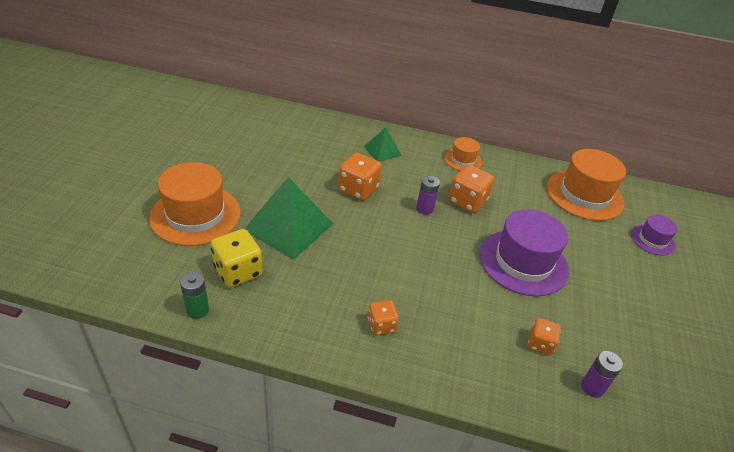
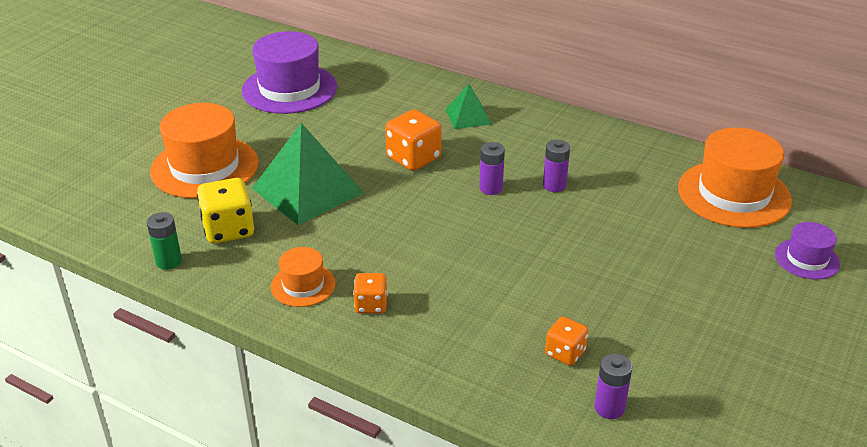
camera: 20 degrees right, 5 degrees down
orange hat [444,137,482,171] -> orange hat moved to [271,247,336,307]
orange dice [448,165,494,213] -> purple battery [543,140,570,192]
purple hat [479,209,569,296] -> purple hat moved to [242,31,337,114]

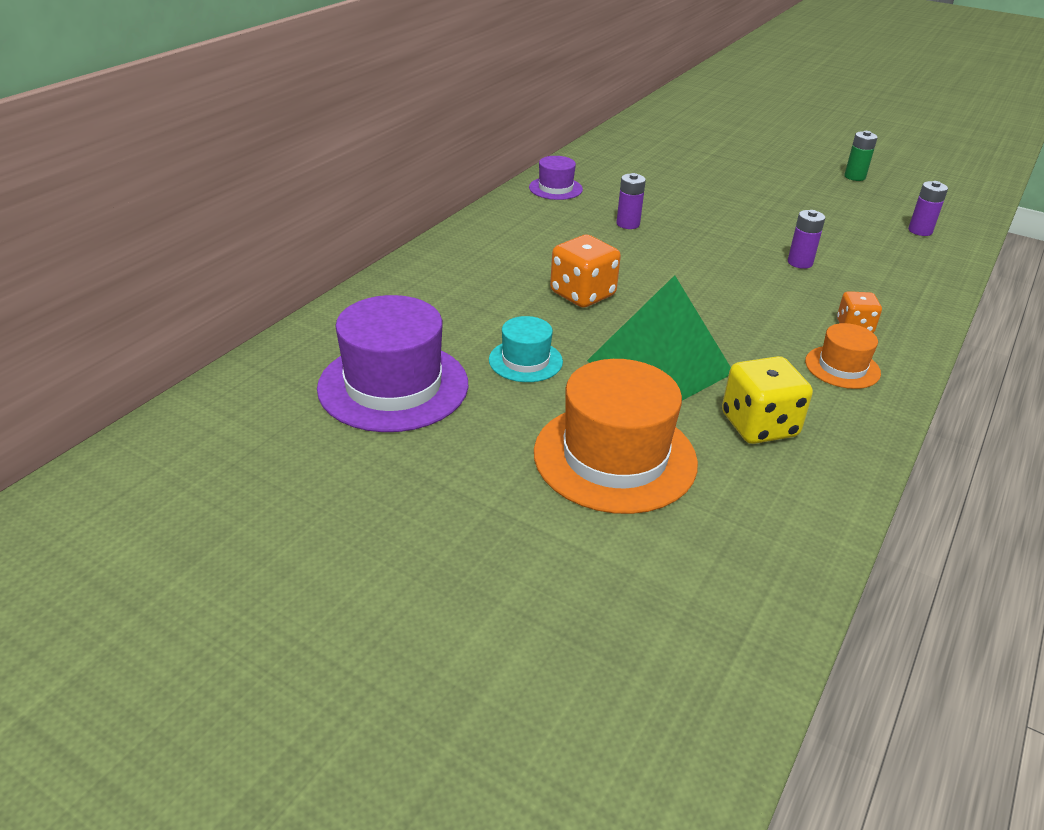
camera: 90 degrees left, 0 degrees up
green battery [147,212,182,270] -> green battery moved to [844,131,878,181]
green pyramid [445,84,492,129] -> none
purple battery [479,142,505,195] -> purple battery moved to [788,210,825,269]
orange dice [545,316,588,366] -> none
orange hat [678,128,792,228] -> none
purple hat [775,222,840,280] -> purple hat moved to [529,156,583,200]
none -> turquoise hat [489,316,563,382]

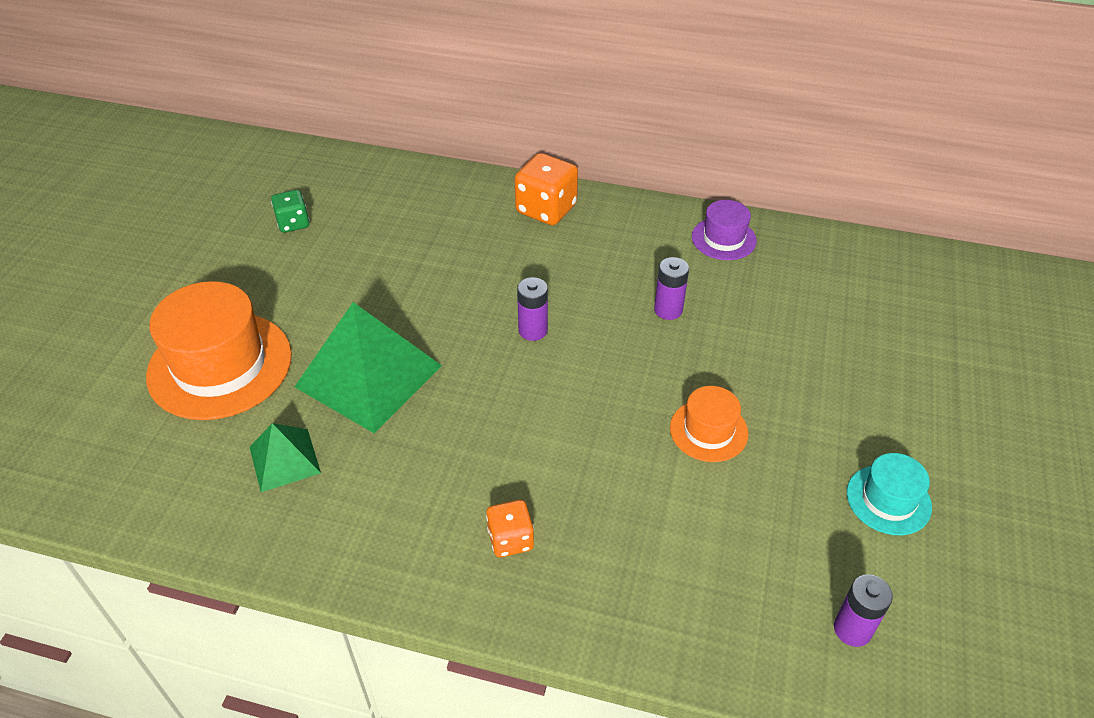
camera: 75 degrees right, 10 degrees up
purple hat [317,295,468,432] -> green dice [271,190,309,233]
turquoise hat [489,316,563,382] -> turquoise hat moved to [847,453,932,535]
orange dice [550,235,621,308] -> orange dice moved to [515,153,578,225]
yellow dice [722,356,813,444] -> green pyramid [250,423,321,492]
purple battery [788,210,825,269] -> purple battery moved to [517,277,548,341]
orange hat [805,323,881,389] -> orange hat moved to [670,386,748,462]
green battery [844,131,878,181] -> none

